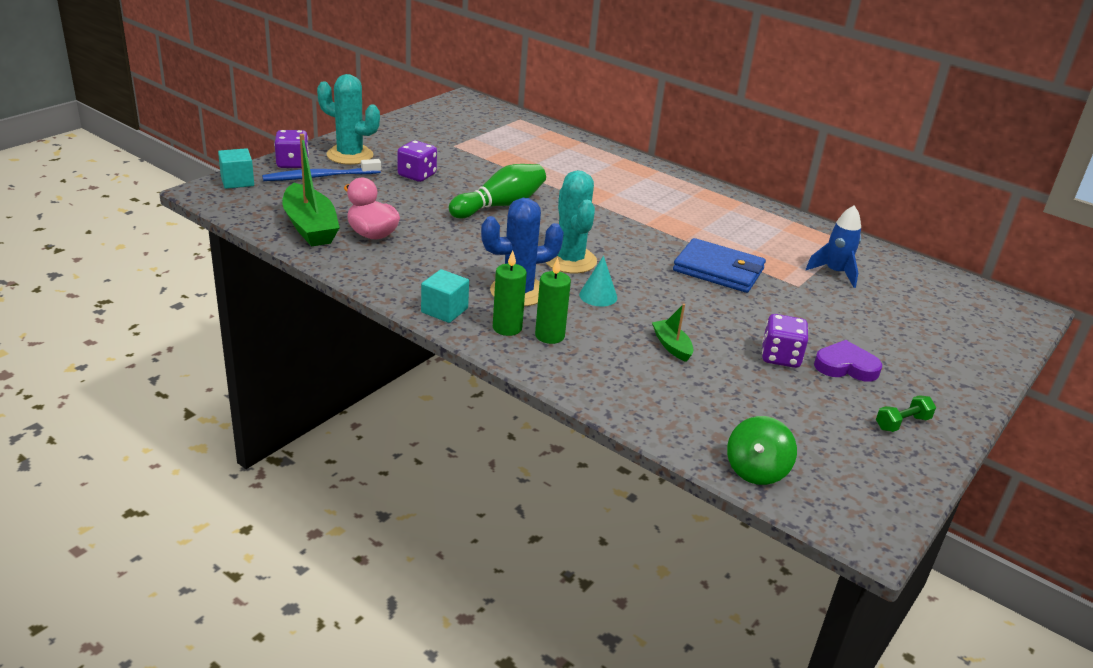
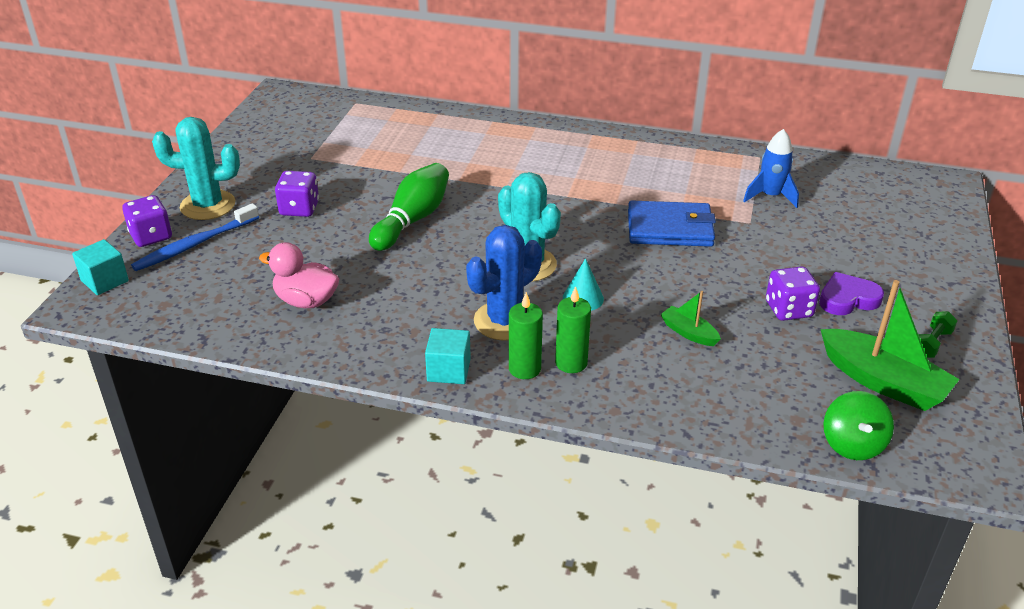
camera: 20 degrees left, 5 degrees up
green boat [282,134,340,247] -> green boat moved to [820,280,960,411]

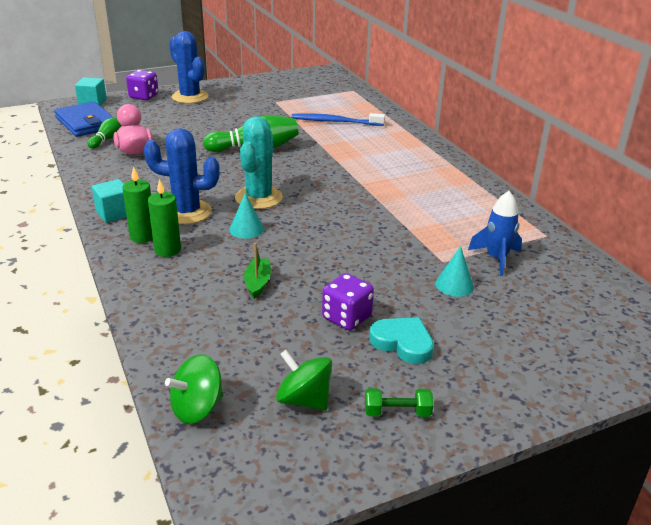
camera: 50 degrees right, 5 degrees down
blue toothbrush [131,203,259,271] -> blue toothbrush moved to [291,113,385,126]
turquoise cactus [152,117,240,220] -> blue cactus [169,31,208,104]
purple dice [275,171,319,217] -> none
blue wallet [628,200,716,247] -> blue wallet moved to [54,101,114,137]
purple heart [819,272,884,315] -> turquoise heart [369,317,434,364]
green boat [820,280,960,411] -> green spinning top [276,350,332,411]
none -> green bowling pin [88,117,122,149]
none -> turquoise cone [435,246,474,297]

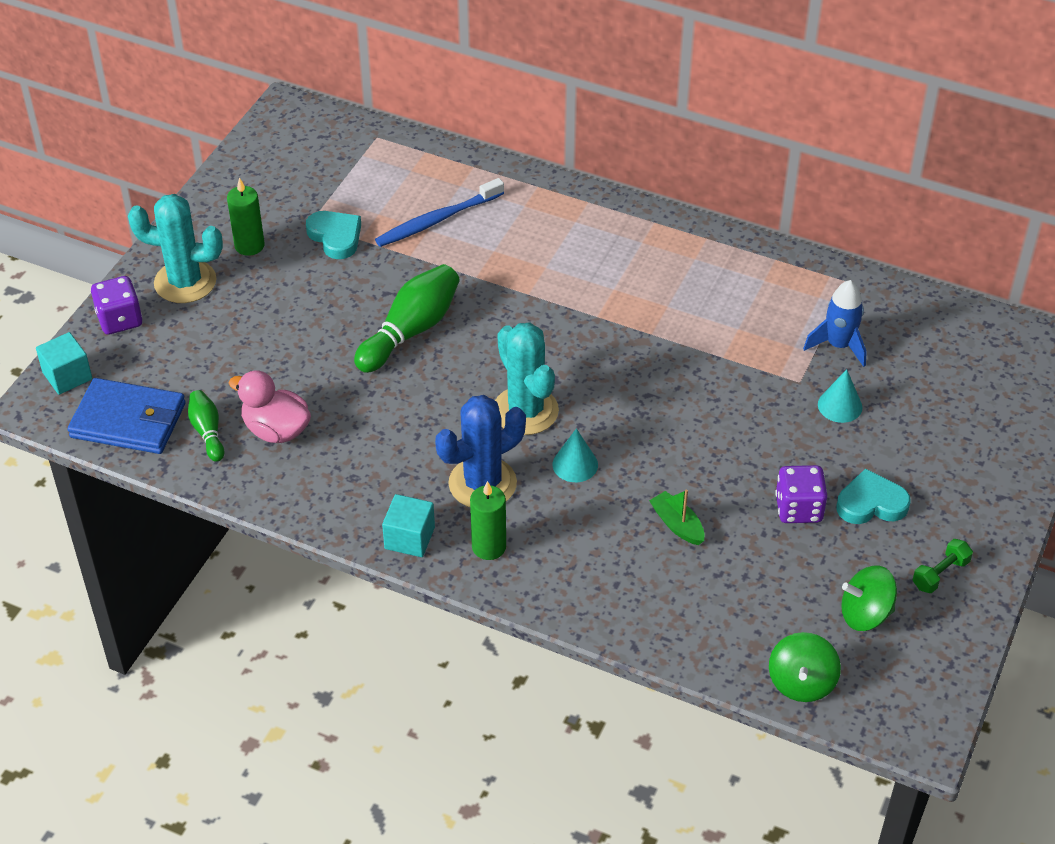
camera: 40 degrees left, 15 degrees up
green candle [148,179,181,257] -> green candle moved to [227,177,265,256]
blue cactus [169,31,208,104] -> turquoise cactus [128,194,223,303]
none -> turquoise heart [306,211,361,259]

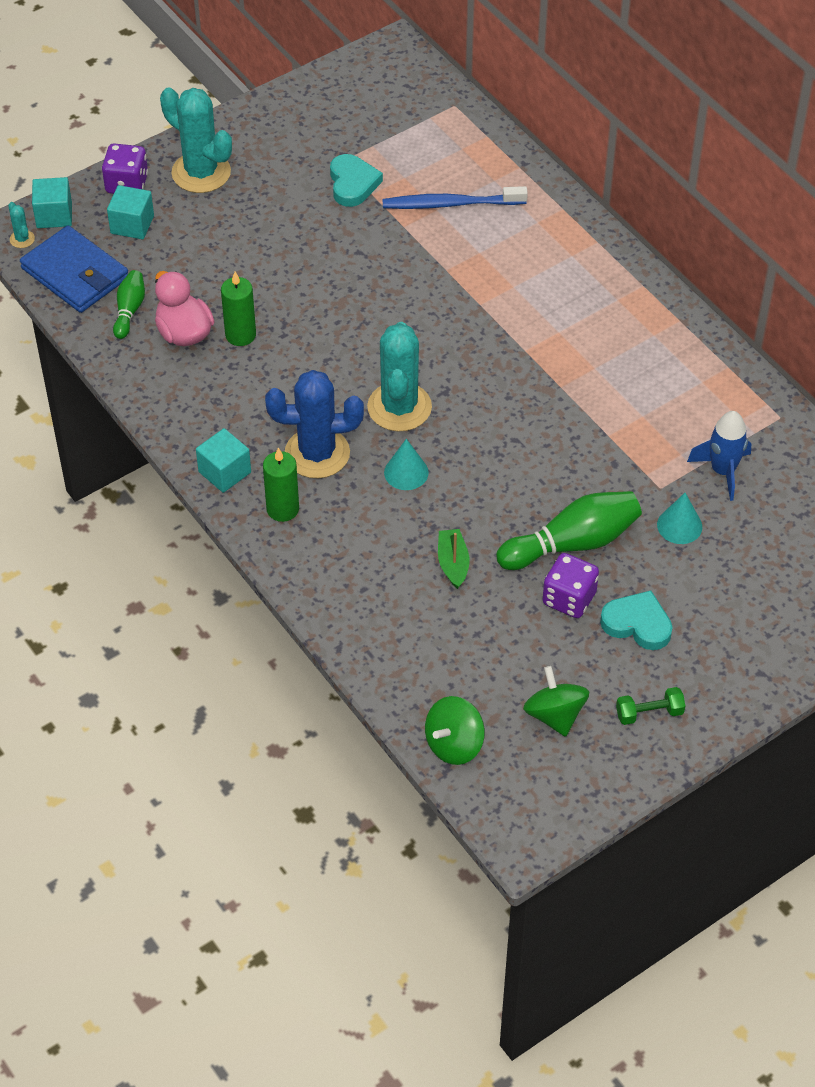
camera: 30 degrees right, 5 degrees up
green candle [227,177,265,256] -> green candle moved to [221,272,256,346]
green bowling pin [354,264,460,373] -> green bowling pin moved to [496,491,642,570]
green spinning top [841,566,897,631] -> green spinning top turned 45 degrees clockwise [523,666,589,737]
none -> turquoise cactus [8,202,35,248]
none -> turquoise cube [107,185,154,239]

